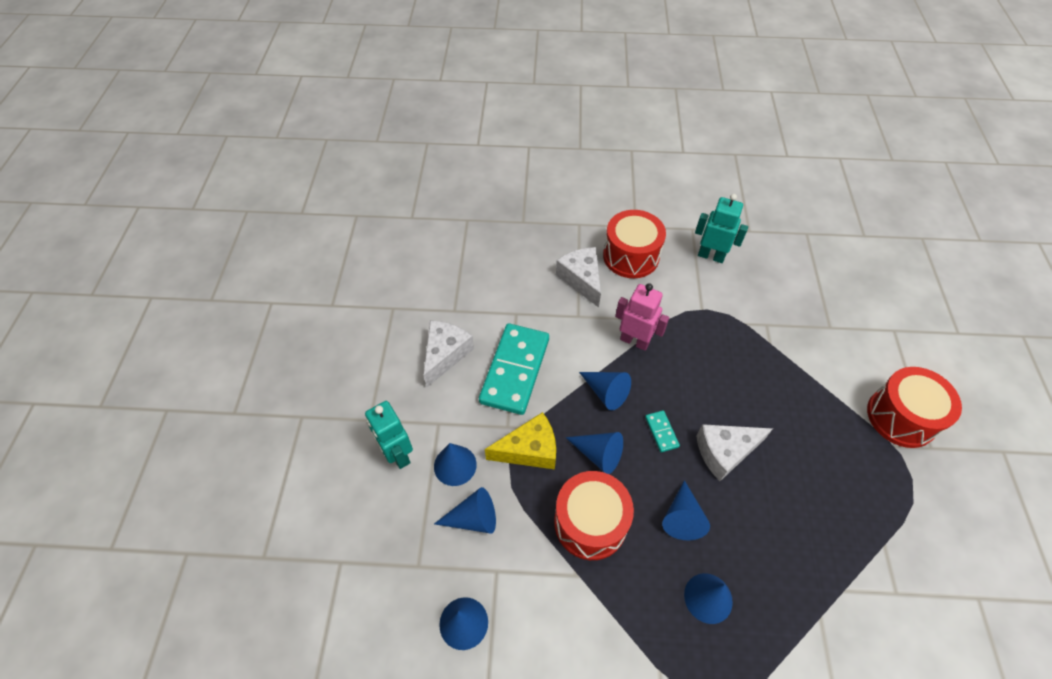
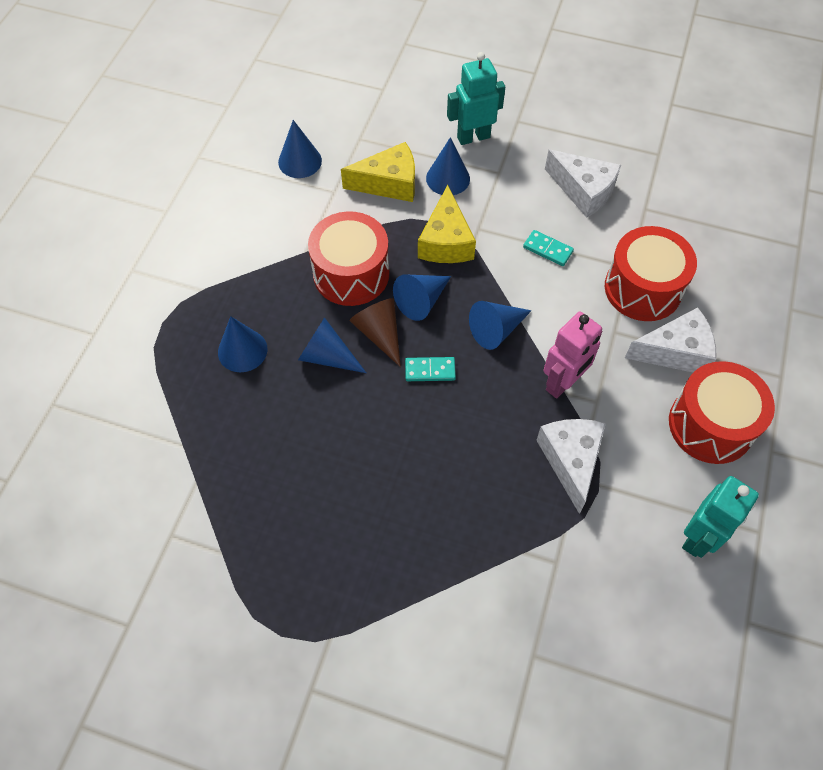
camera: 105 degrees right, 5 degrees up
blue cone [434,487,496,534] -> yellow cheese [341,142,415,202]
turquoise domino [479,324,549,415] -> turquoise domino [523,230,574,266], size x0.41
white cheese [696,424,773,481] -> white cheese moved to [536,419,606,514]
red drum [867,367,962,448] -> red drum moved to [605,226,697,321]
none -> brown cone [350,298,401,367]

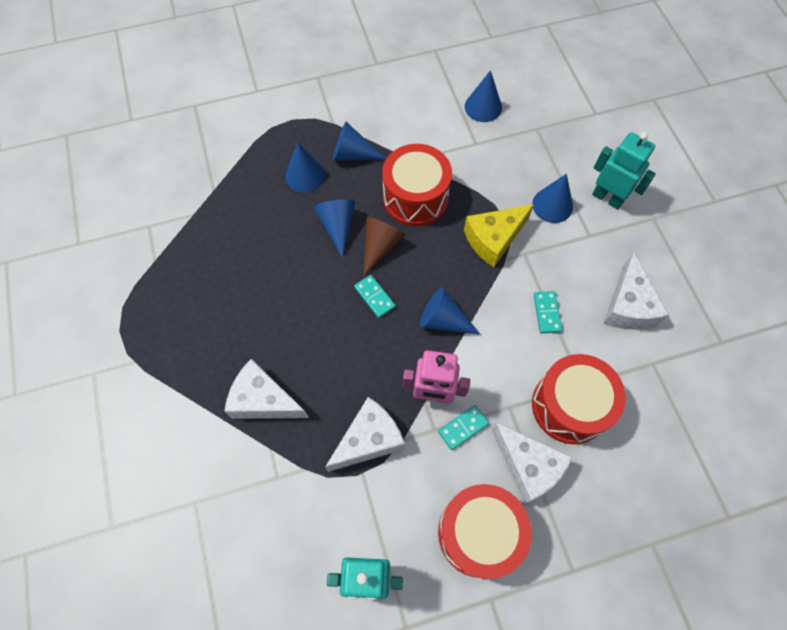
camera: 55 degrees right, 5 degrees up
yellow cheese [341,142,415,202] -> none
blue cone [393,275,451,321] -> blue cone moved to [333,122,386,161]
none -> white cheese [224,359,309,419]
none -> turquoise domino [438,405,489,450]

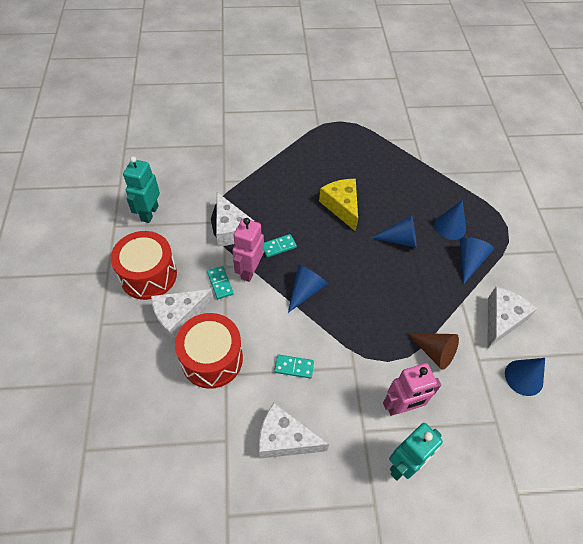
camera: 100 degrees right, 10 degrees down
white cheese [224,359,309,419] -> white cheese moved to [487,287,537,349]
turquoise domino [354,275,396,318] -> turquoise domino moved to [264,234,297,257]
brown cone [363,217,406,277] -> brown cone moved to [407,333,459,370]
red drum [382,144,452,226] -> none
yellow cheese [464,204,534,267] -> yellow cheese moved to [319,179,358,232]
blue cone [532,174,573,223] -> pink robot [383,363,441,416]

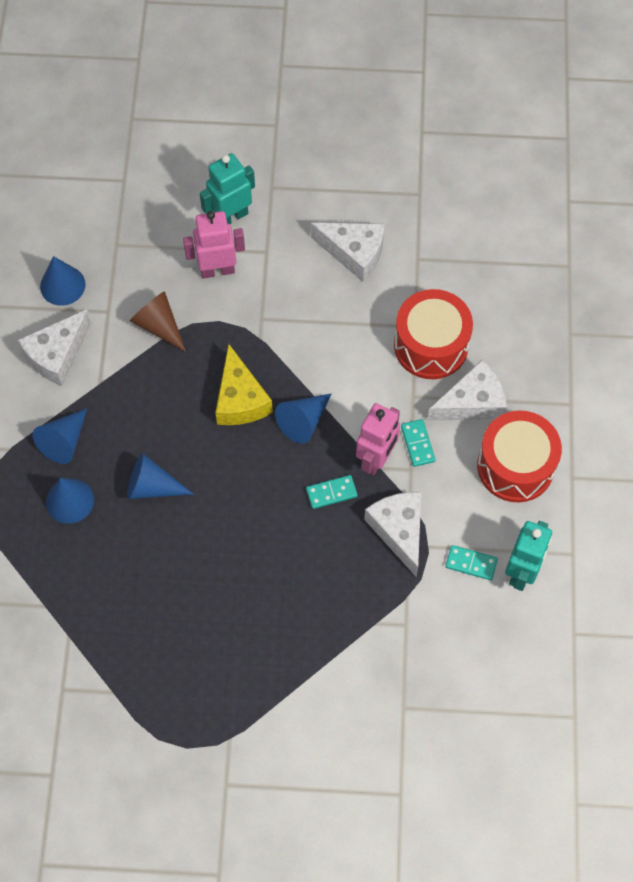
camera: 170 degrees left, 10 degrees up
turquoise domino [274,355,314,379] -> turquoise domino moved to [445,545,498,580]
yellow cheese [319,179,358,232] -> yellow cheese moved to [215,344,273,425]

